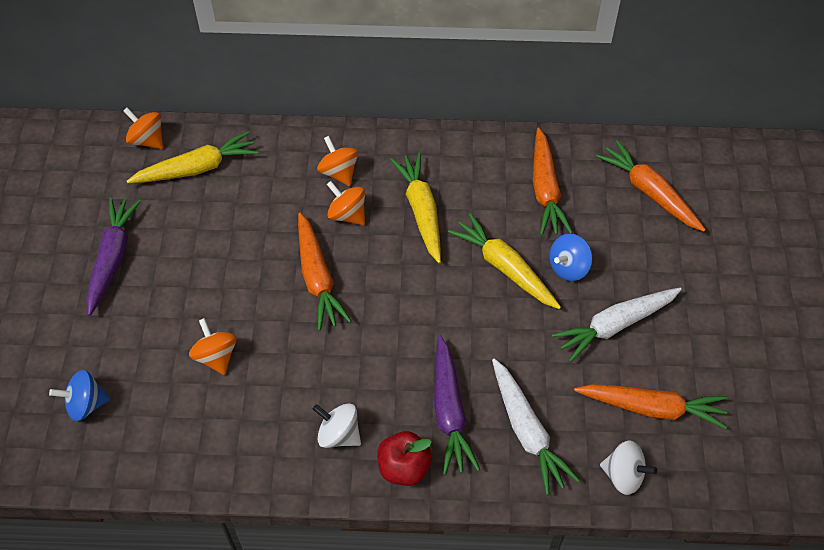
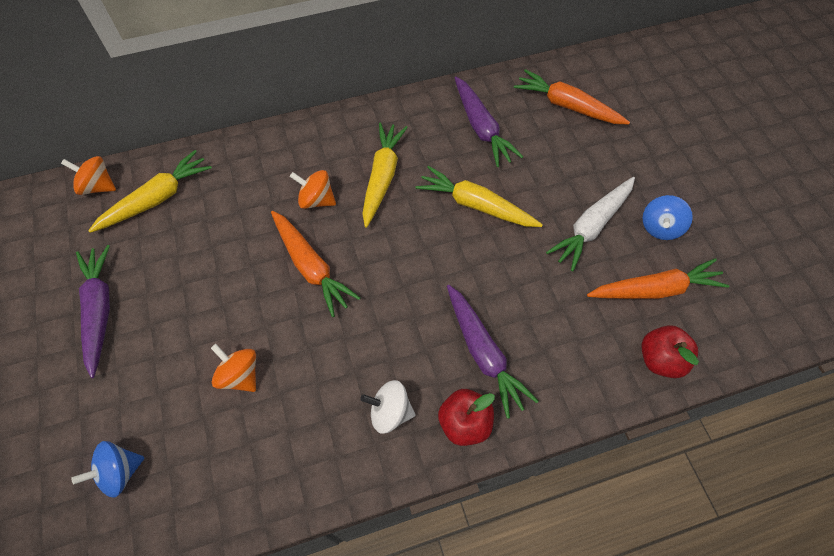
camera: 20 degrees left, 5 degrees up
orange spinning top [317,136,358,186] -> none
yellow carrot [390,153,441,263] -> yellow carrot turned 45 degrees clockwise [362,122,408,228]
white carrot [492,358,579,495] -> none
orange carrot [533,128,573,236] -> purple carrot [455,77,523,167]
blue spinning top [549,234,593,281] -> blue spinning top moved to [642,195,693,240]
white spinning top [600,441,658,495] -> red apple [641,325,699,378]

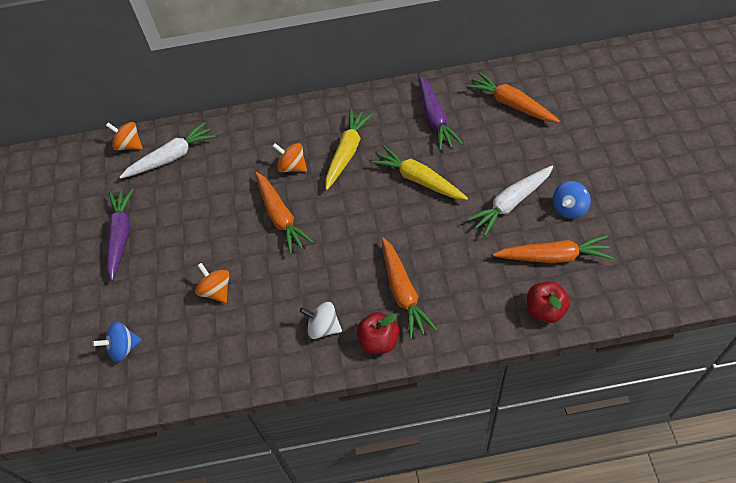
camera: 15 degrees right, 5 degrees down
yellow carrot [88,150,212,233] -> white carrot [120,122,215,179]
purple carrot [447,285,539,419] -> orange carrot [382,238,437,339]

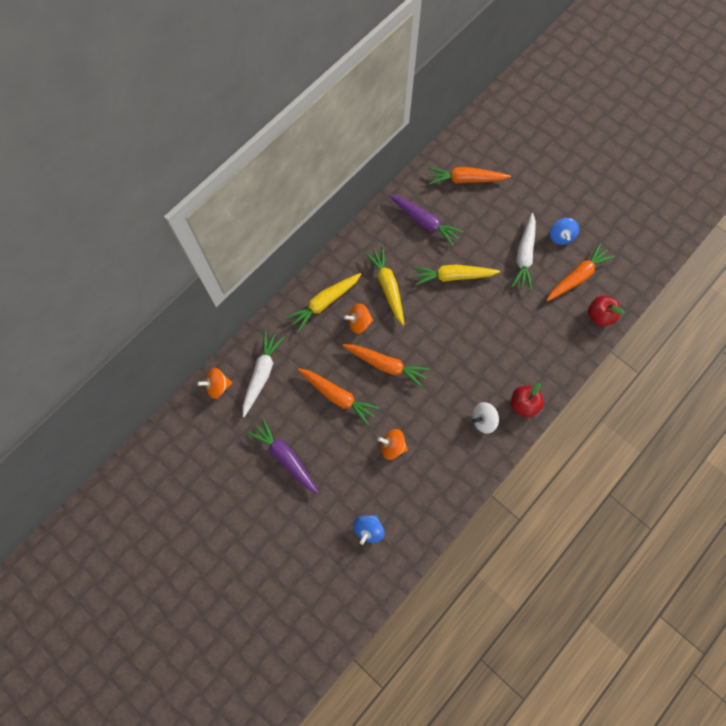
camera: 45 degrees left, 15 degrees up
orange carrot [382,238,437,339] -> orange carrot moved to [297,368,380,426]
none -> yellow carrot [286,273,361,332]

